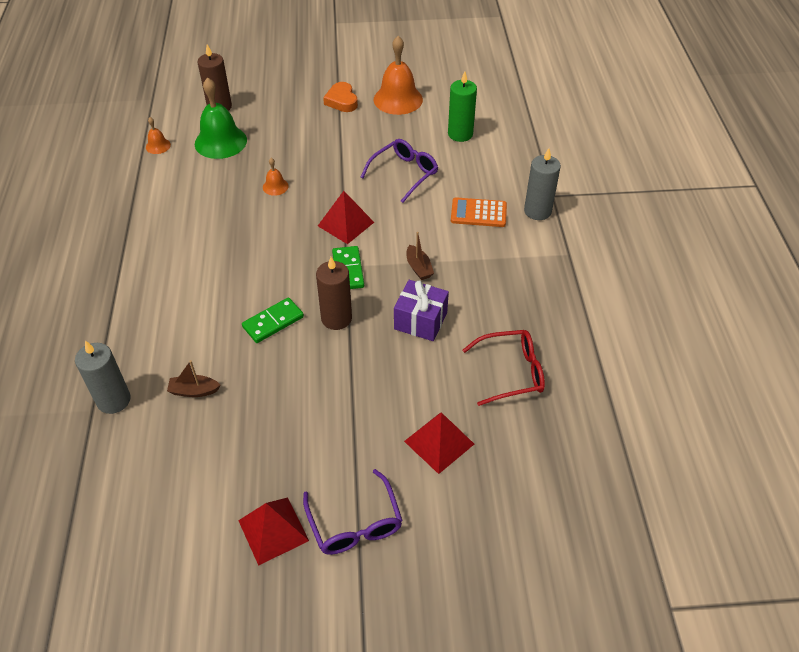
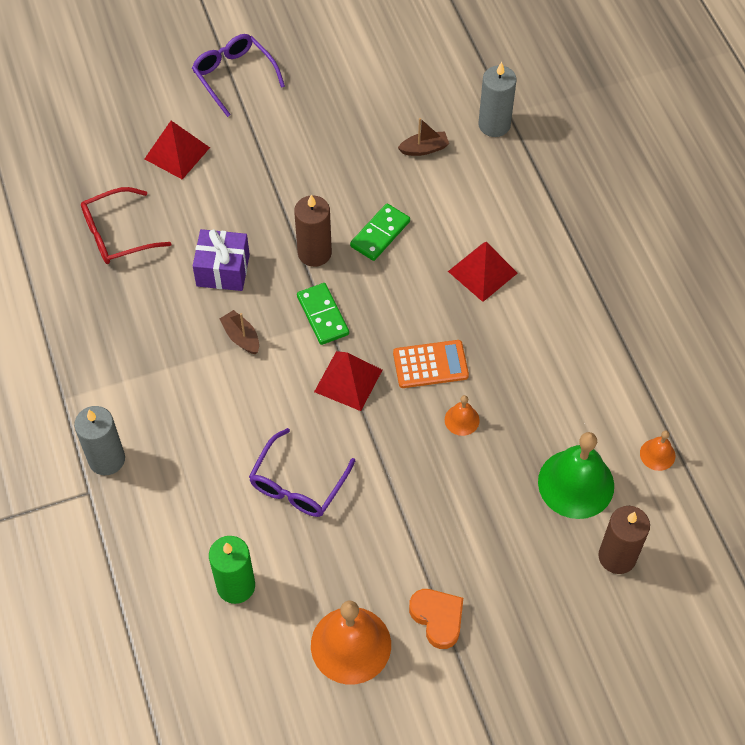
camera: 165 degrees right, 10 degrees up
red pyramid [238,498,309,566] -> red pyramid moved to [448,242,518,302]
orange calculator [451,197,507,227] -> orange calculator moved to [393,340,469,388]

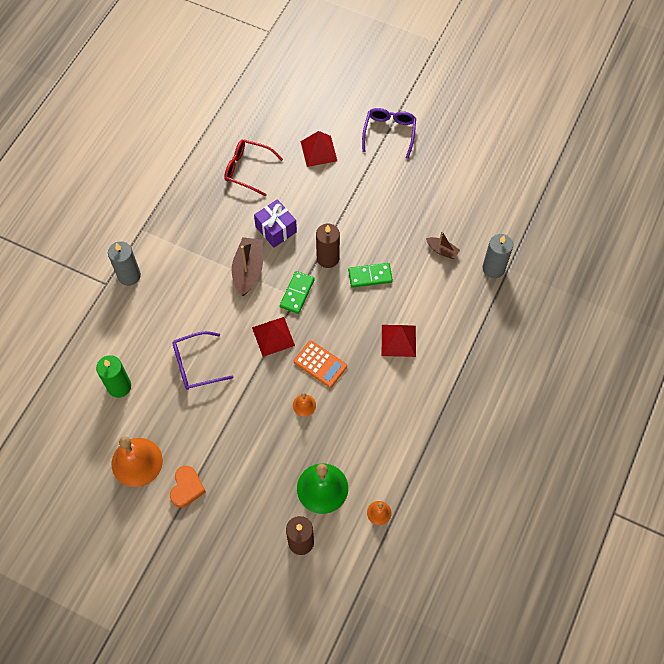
camera: 45 degrees right, 5 degrees up
brown boat [220,310,259,354] -> brown boat [232,237,263,296], size x1.80

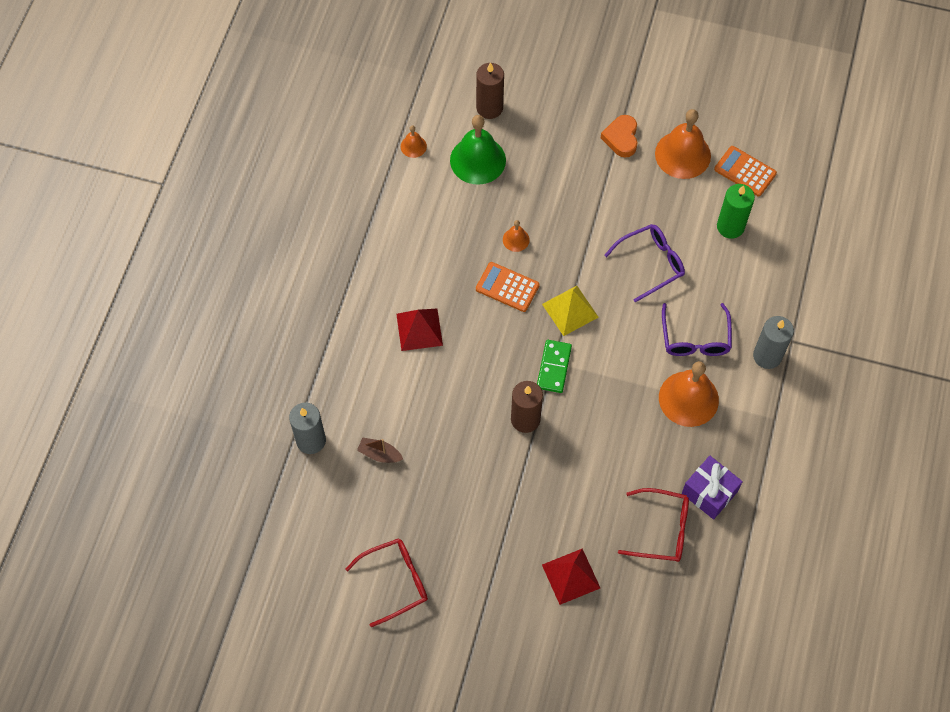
camera: 170 degrees right, 0 degrees up
brown boat [232,237,263,296] -> none
red pyramid [252,317,295,357] -> yellow pyramid [542,286,599,336]
purple gift [254,199,297,248] -> purple gift moved to [682,456,743,520]
green domino [348,263,393,288] -> none
purple glasses [362,108,416,159] -> purple glasses moved to [662,303,732,356]
none -> red glasses [345,538,428,627]
none -> orange bell [659,361,719,427]
none -> orange calculator [714,146,777,196]

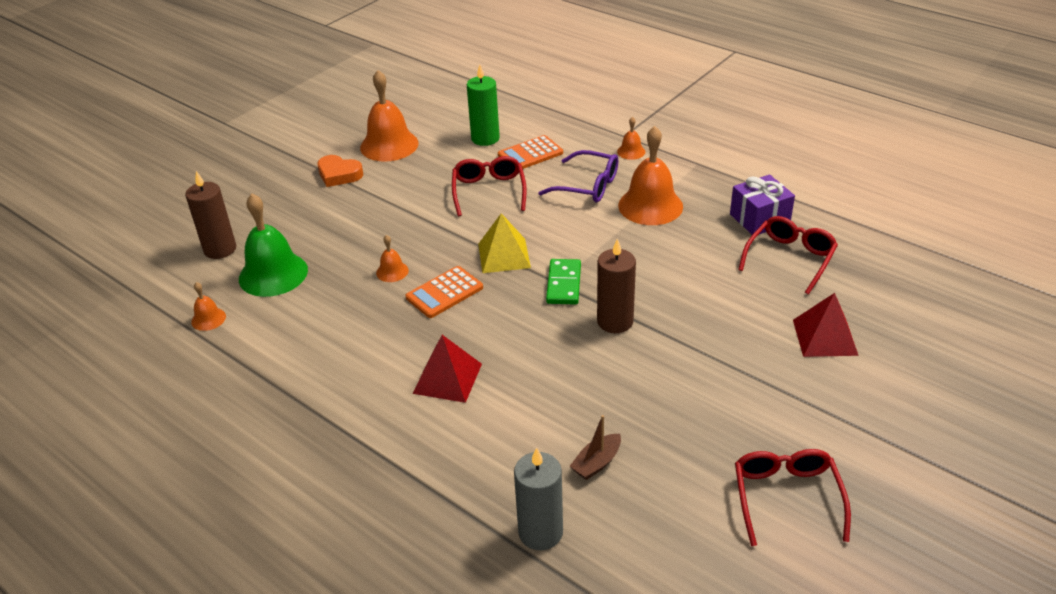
camera: 65 degrees left, 25 degrees down
green domino [537,340,572,393] -> green domino turned 60 degrees clockwise [546,259,581,305]
purple glasses [604,224,685,302] -> red glasses [452,156,527,216]
orange calculator [714,146,777,196] -> orange calculator moved to [498,135,563,169]
grey candle [753,316,794,369] -> orange bell [617,117,645,160]

